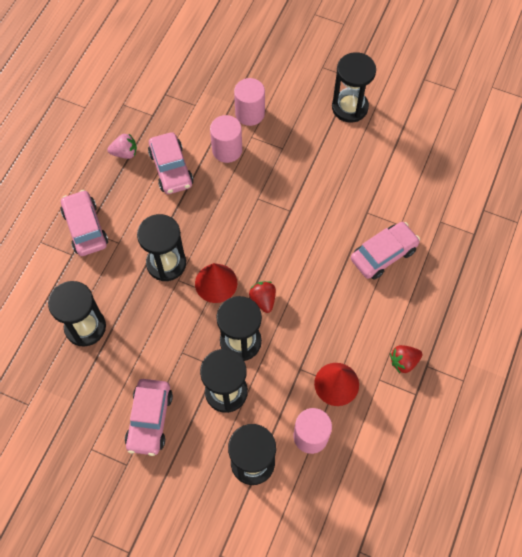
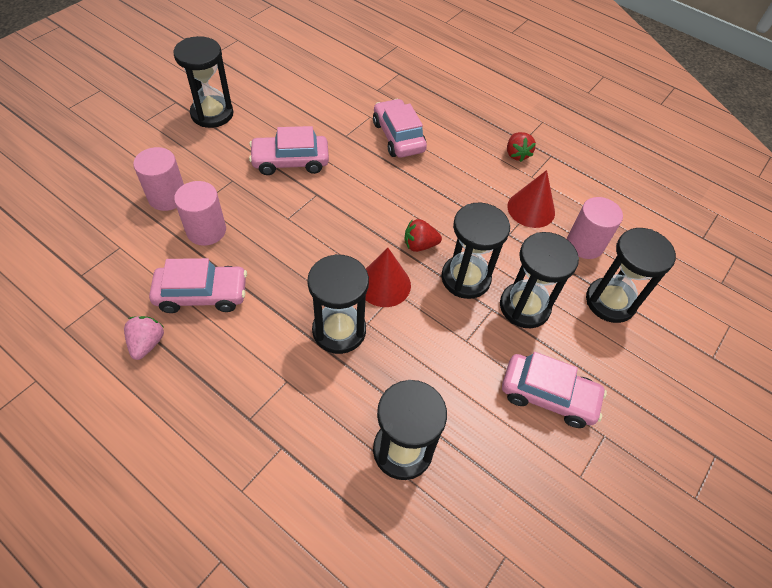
camera: 80 degrees left, 10 degrees down
pink car [61,190,108,256] -> pink car moved to [249,126,329,175]

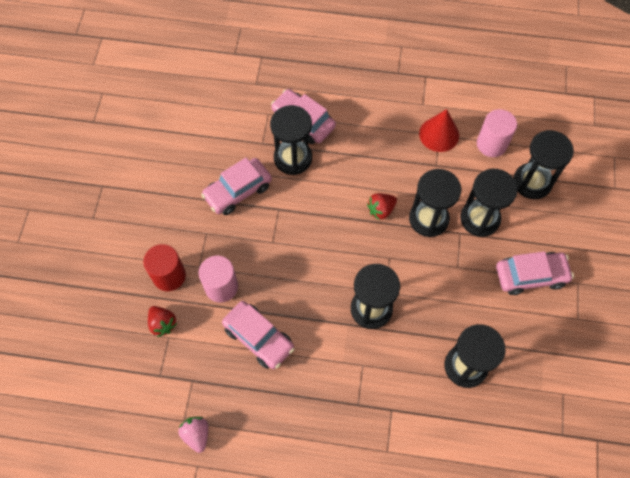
camera: 25 degrees left, 10 degrees up
pink strawberry [124,316,164,360] -> pink strawberry moved to [178,417,208,453]
pink cylinder [133,147,184,211] -> red cylinder [143,244,186,291]
pink car [149,258,247,313] -> pink car turned 75 degrees clockwise [222,301,294,369]
black hourglass [173,36,233,128] -> black hourglass moved to [270,105,312,175]
red cone [366,248,411,307] -> none
red strawberry [507,132,536,162] -> red strawberry moved to [148,306,177,337]

